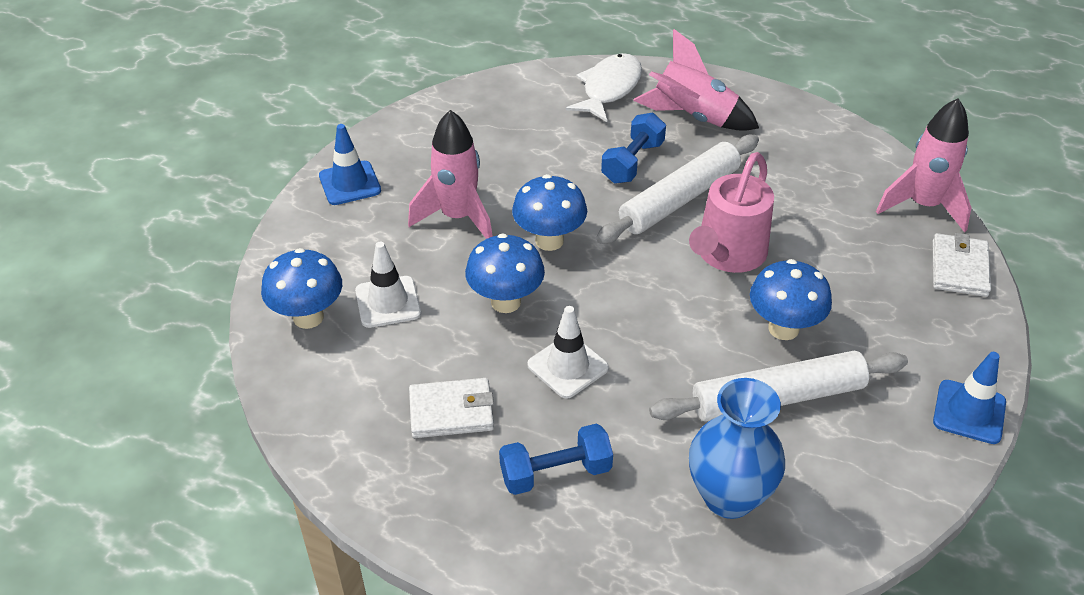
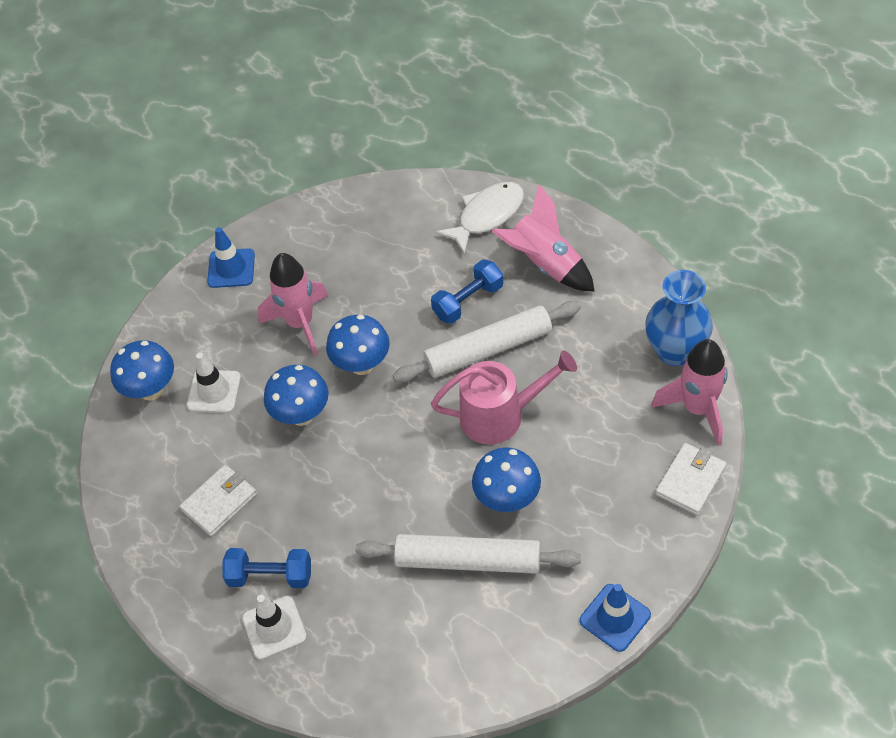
camera: 25 degrees right, 10 degrees up
white wallet [409,378,494,438] -> white wallet turned 60 degrees counterclockwise [179,464,257,536]
white traffic cone [527,306,609,399] -> white traffic cone moved to [242,595,307,660]
pink watering can [689,152,774,273] -> pink watering can turned 150 degrees counterclockwise [431,351,577,445]
blue vase [689,378,785,519] -> blue vase moved to [645,270,713,366]

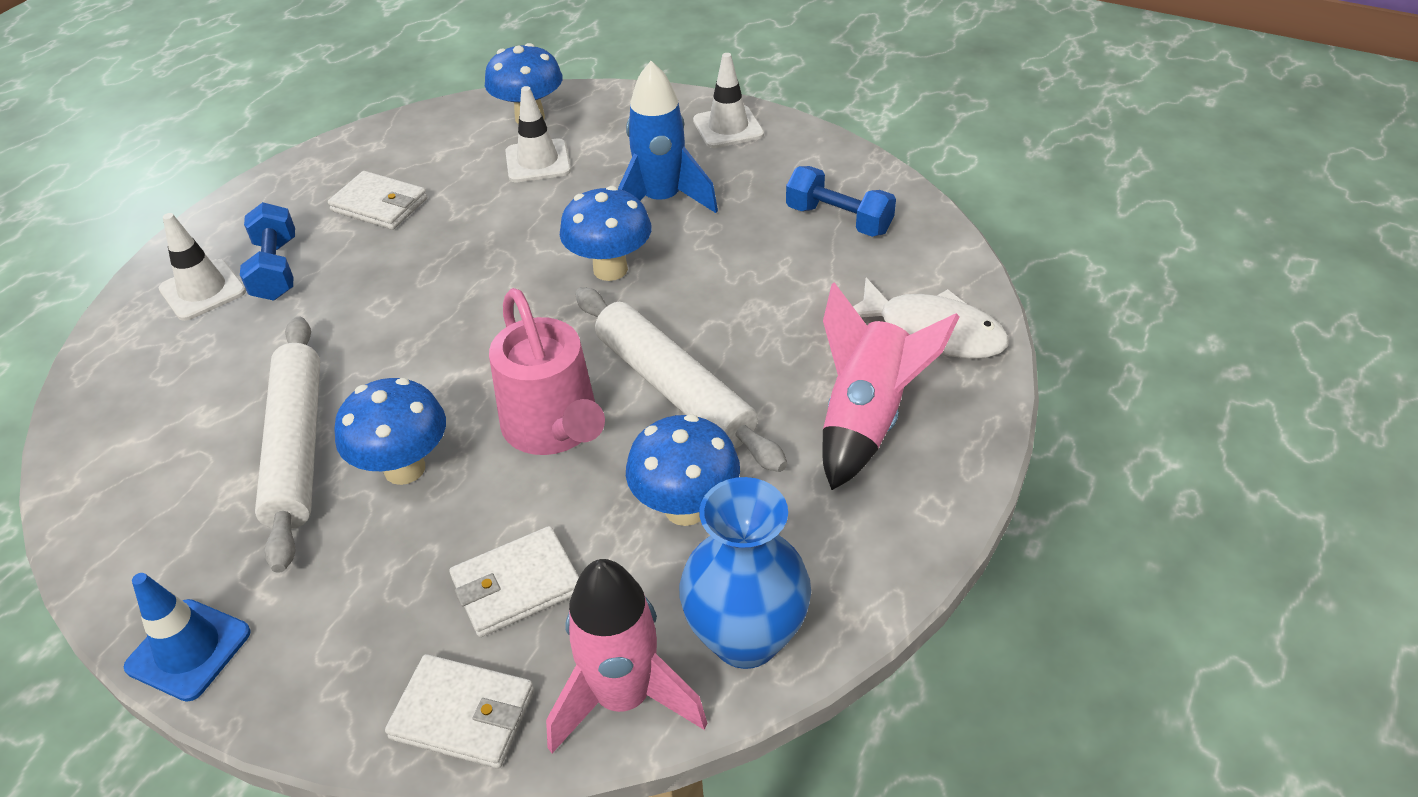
camera: 70 degrees right, 10 degrees down
blue traffic cone [207,227,255,288] -> white traffic cone [693,53,764,148]
pink rocket [257,253,328,356] -> blue rocket [618,61,718,213]
blue mushroom [264,365,329,426] -> blue mushroom moved to [626,414,740,526]
blue dumbbell [431,259,503,324] -> blue dumbbell moved to [786,166,896,237]
none -> white wallet [449,526,579,637]

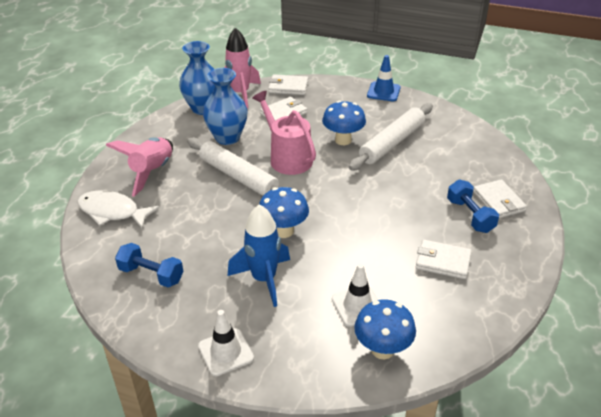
camera: 170 degrees right, 5 degrees down
white traffic cone [159,213,246,321] -> white wallet [473,179,527,219]
white rolling pin [255,316,320,573] -> white rolling pin turned 60 degrees clockwise [349,103,433,171]
blue mushroom [626,414,740,526] -> blue vase [203,68,247,145]

